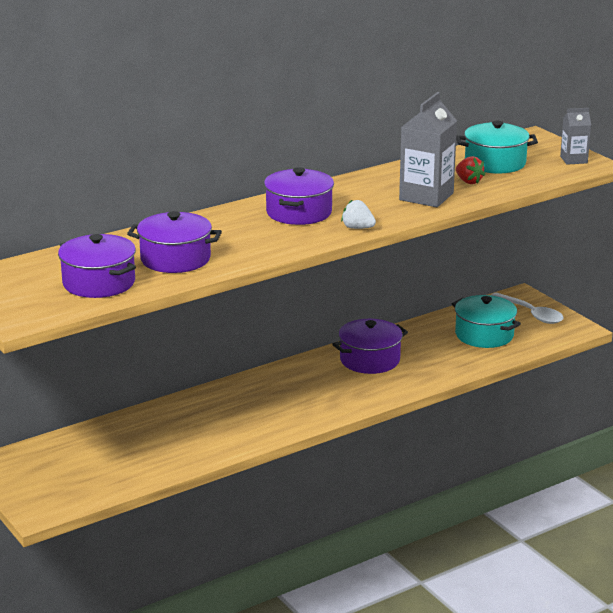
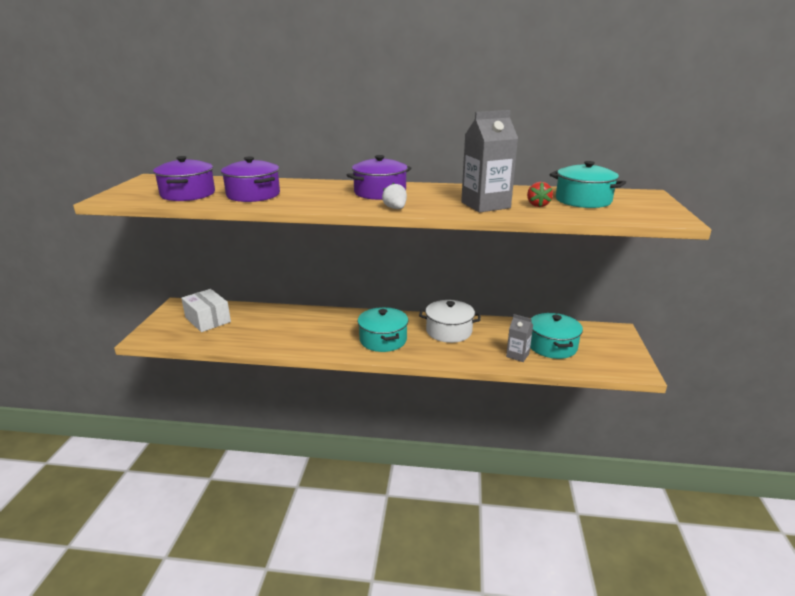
camera: 40 degrees right, 0 degrees up
purple pot [332,319,408,374] -> white pot [419,300,481,343]
white spoon [491,293,564,324] -> none
grey carton [560,108,591,165] -> grey carton moved to [506,314,533,362]
none -> white box [181,289,231,332]
none -> turquoise pot [358,307,408,352]

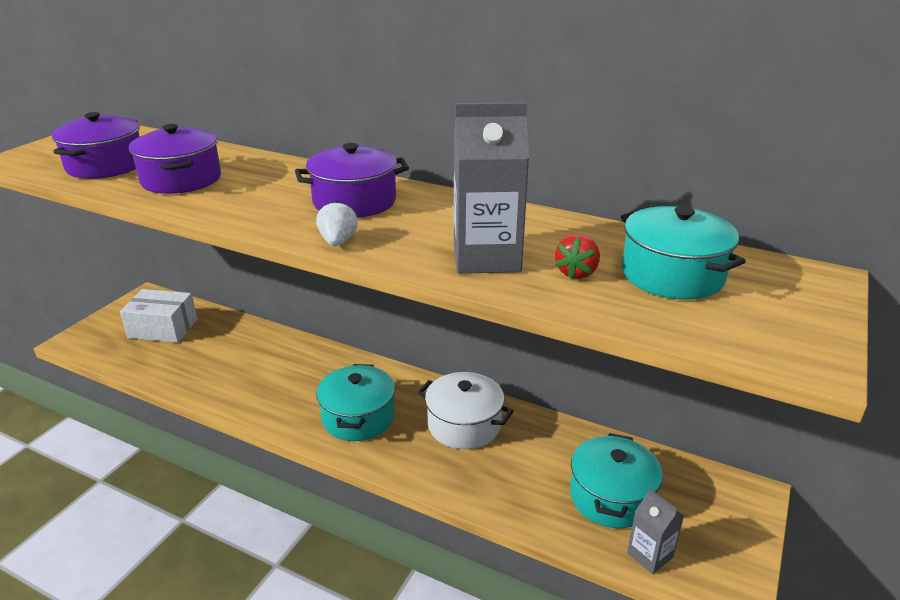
camera: 20 degrees right, 5 degrees up
white box [181,289,231,332] -> white box turned 60 degrees counterclockwise [120,289,197,343]
grey carton [506,314,533,362] -> grey carton moved to [627,488,684,574]

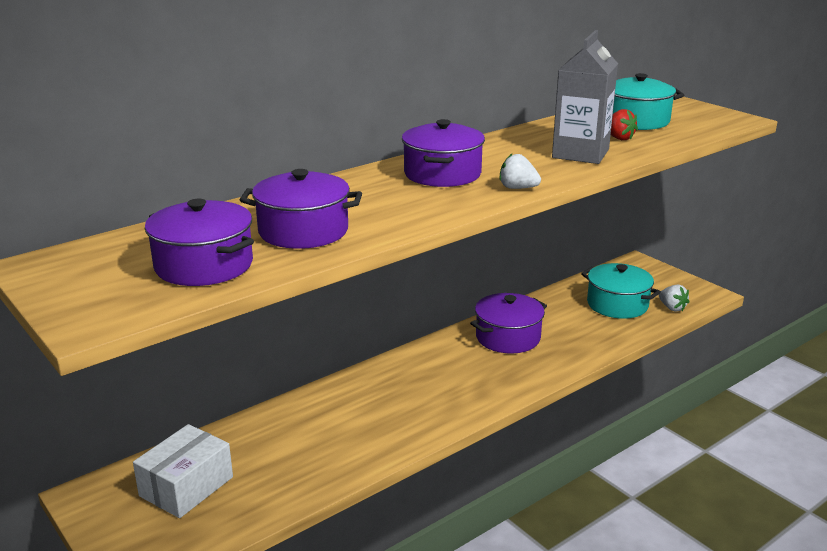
camera: 65 degrees left, 5 degrees down
turquoise pot [316,364,395,441] -> none
white pot [417,372,513,449] -> purple pot [470,293,547,354]
grey carton [627,488,684,574] -> white strawberry [659,285,689,312]

